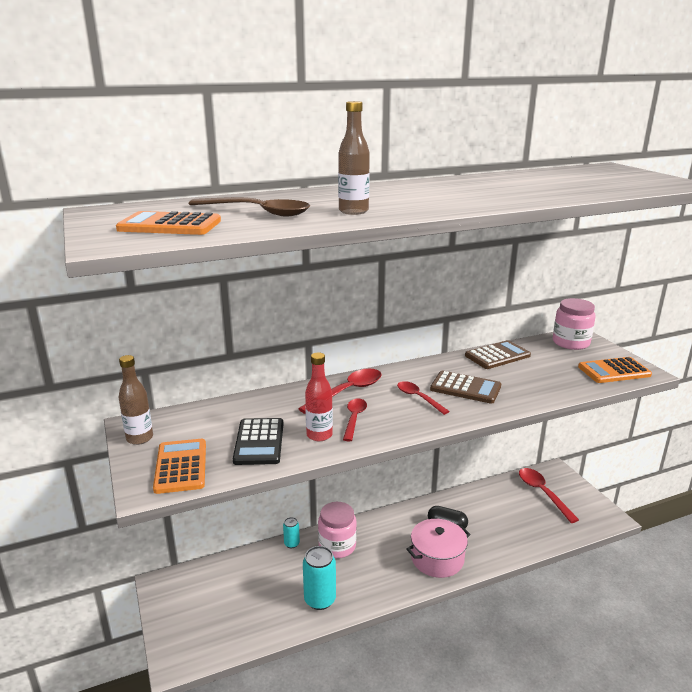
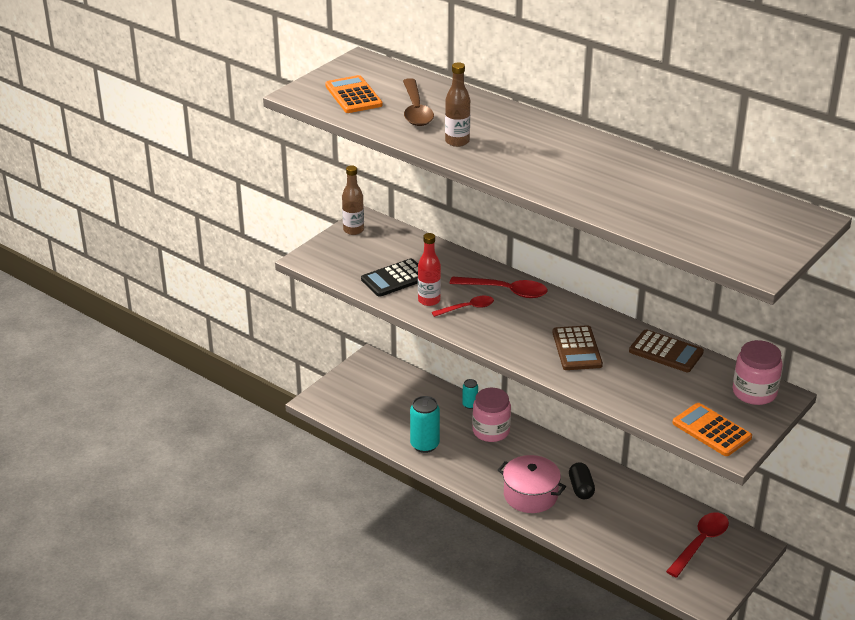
camera: 60 degrees right, 10 degrees up
orange calculator [153,439,206,494] -> none
red spoon [397,381,450,415] -> none

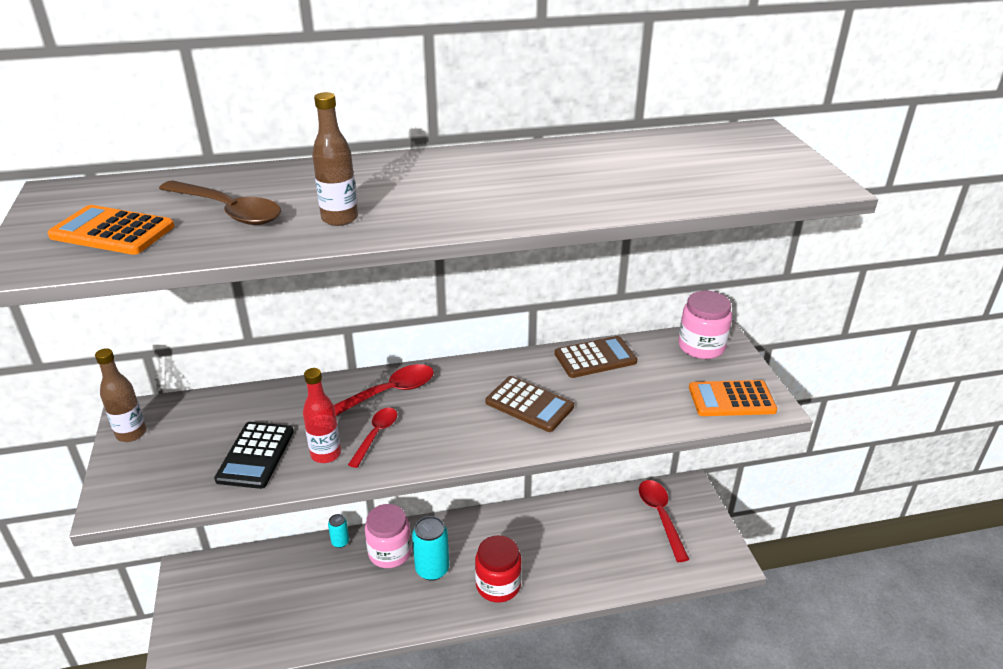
camera: 50 degrees left, 0 degrees up
turquoise can [410,396,440,453] -> turquoise can moved to [412,516,449,581]
pink pot [498,455,566,513] -> red jar [475,535,522,603]
black capsule [569,462,595,499] -> none

